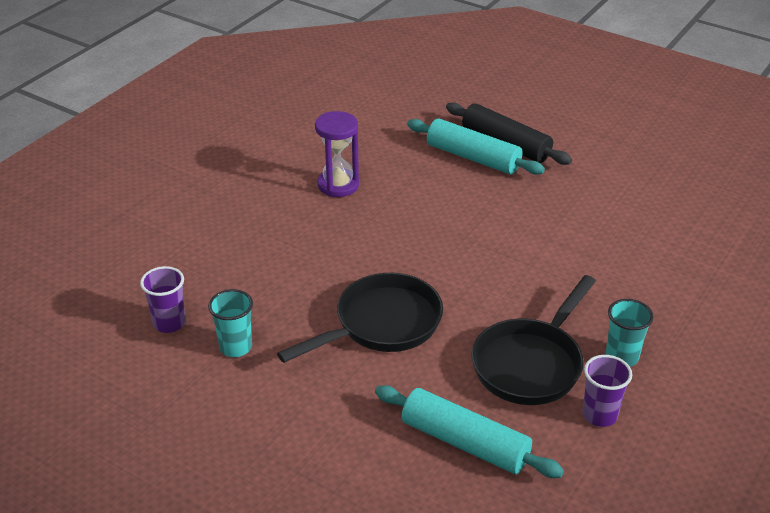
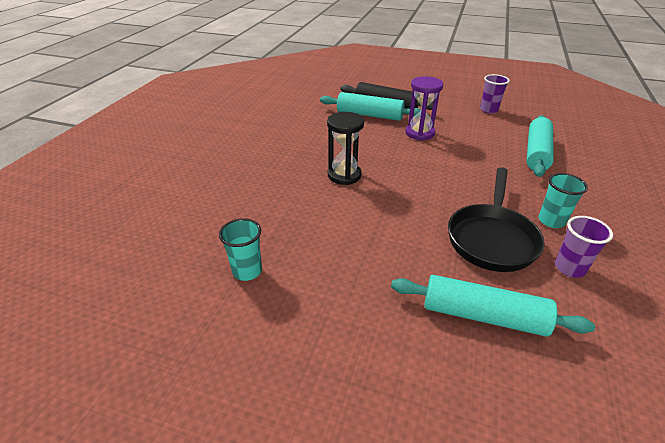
camera: 15 degrees left, 0 degrees up
purple cup [140,266,186,333] -> purple cup moved to [480,74,510,113]
black pan [277,273,443,363] -> none
purple hourglass [315,111,359,197] -> purple hourglass moved to [405,76,443,140]
none -> black hourglass [327,112,364,185]
none -> turquoise rolling pin [527,115,554,177]

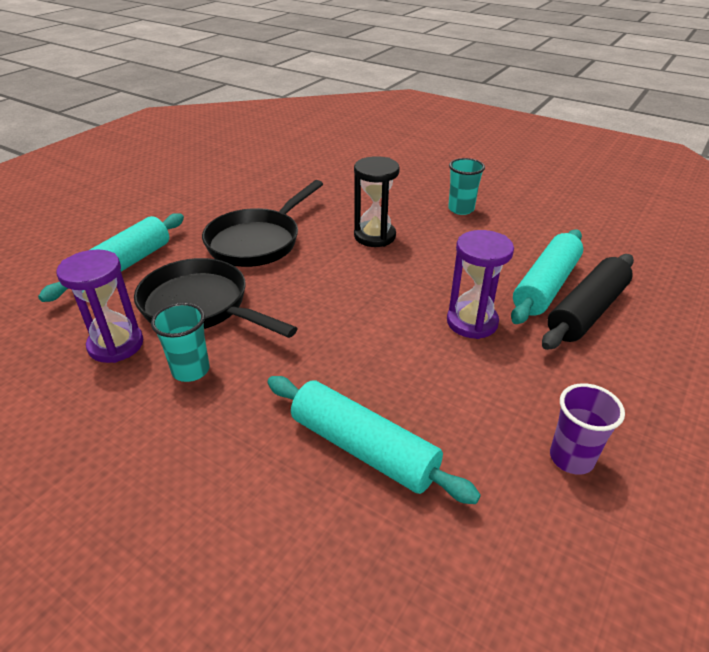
camera: 105 degrees right, 0 degrees up
turquoise cup [219,218,262,281] -> turquoise cup moved to [448,158,485,215]
purple cup [555,216,613,278] -> purple hourglass [56,249,143,363]
none -> black pan [202,180,323,267]

